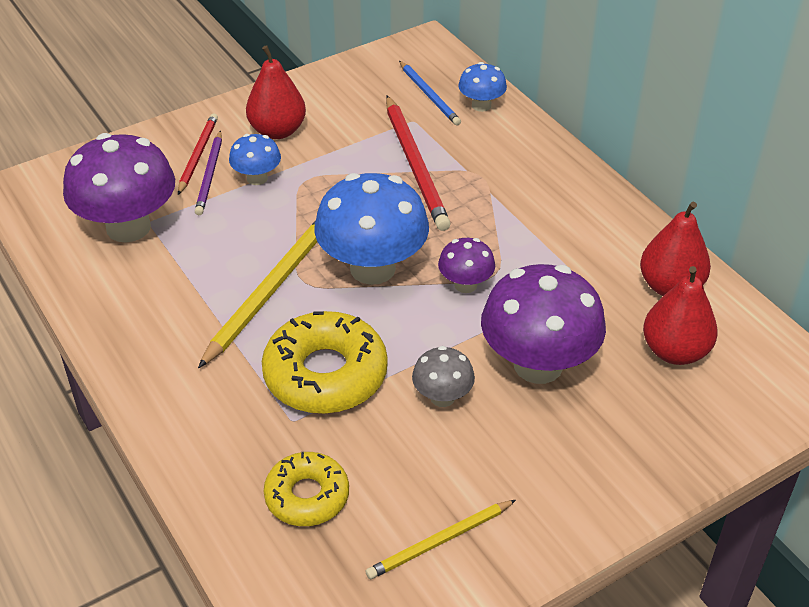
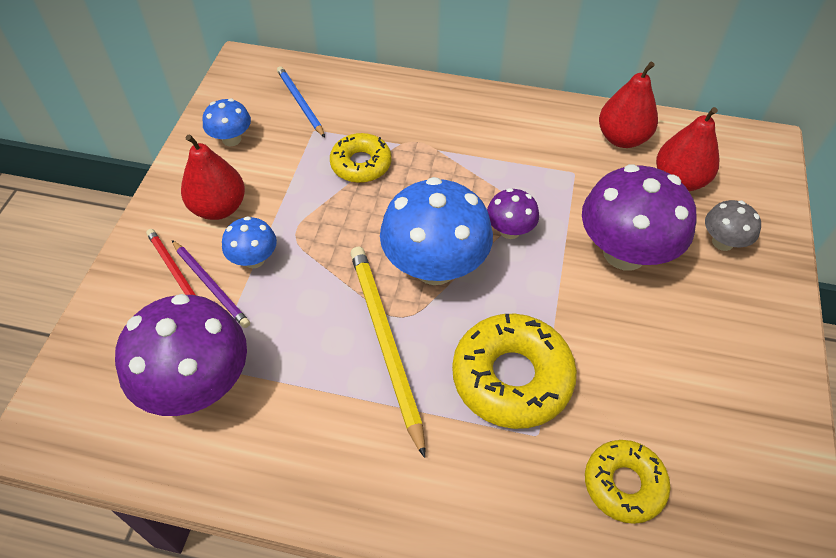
camera: 45 degrees left, 10 degrees up
yellow pencil [366,500,516,579] -> none
red pencil [386,96,451,231] -> yellow donut [330,133,391,183]
blue pencil [399,61,461,125] -> blue pencil turned 135 degrees counterclockwise [277,66,325,137]
grey mushroom [412,346,475,407] -> grey mushroom moved to [705,200,761,251]
blue mushroom [458,62,507,112] -> blue mushroom moved to [203,98,251,146]

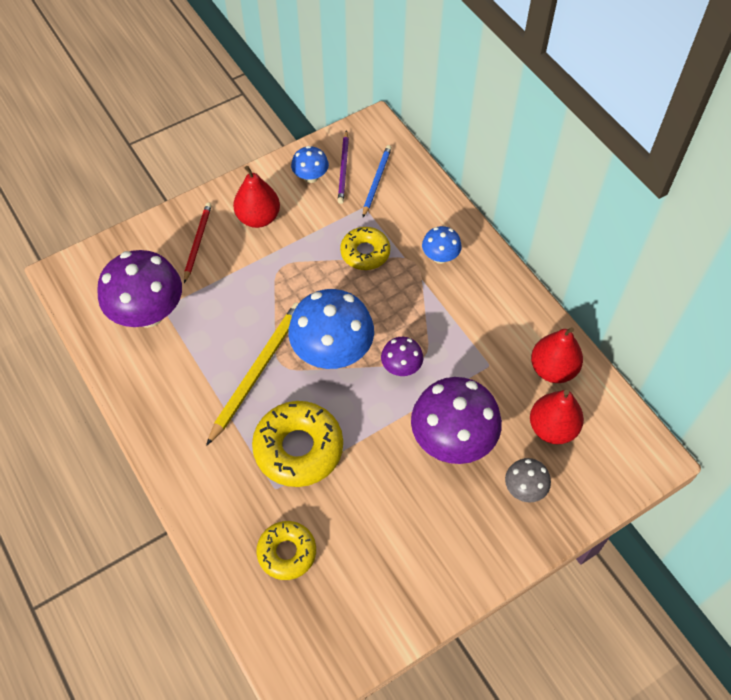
camera: 45 degrees right, 5 degrees up
purple pencil [172,240,250,328] -> purple pencil moved to [338,130,349,204]
blue mushroom [222,216,277,268] -> blue mushroom moved to [422,226,462,264]

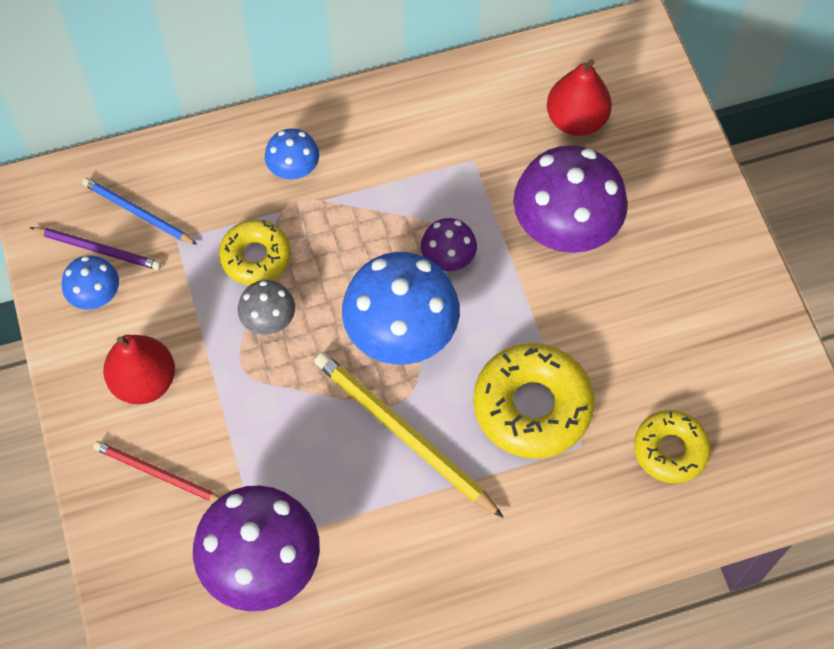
camera: 75 degrees left, 5 degrees up
grey mushroom [505,458,551,502] -> grey mushroom moved to [238,280,295,335]
red pear [531,327,583,383] -> none

